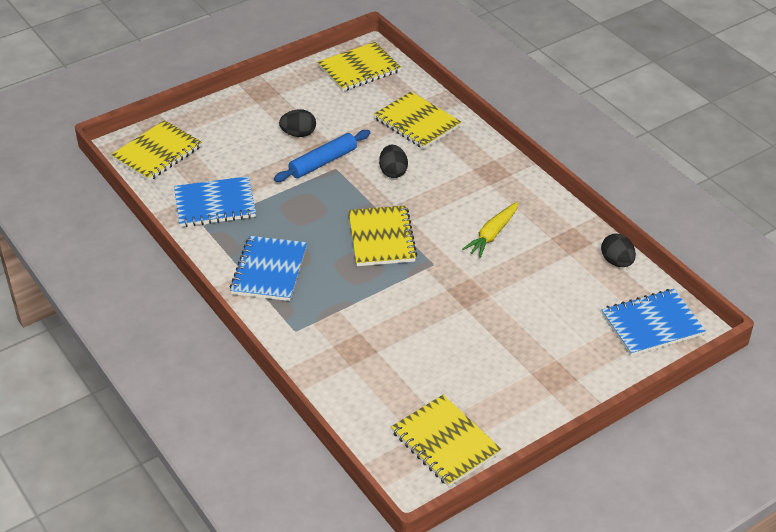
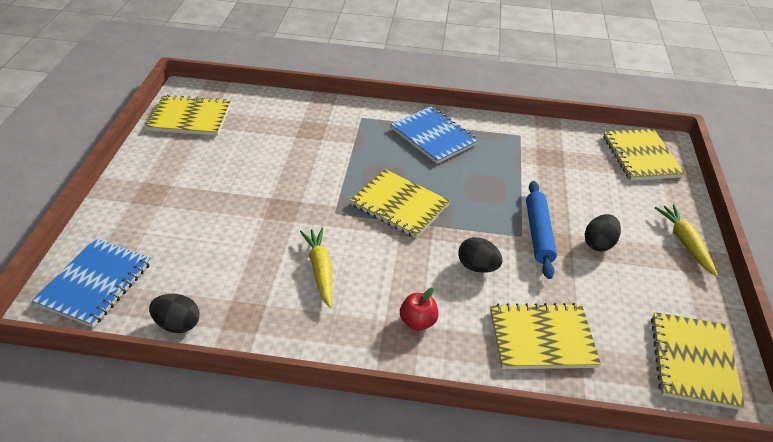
camera: 130 degrees right, 0 degrees up
blue notebook [174,176,256,227] -> none
none -> red apple [400,288,439,331]
none -> yellow carrot [655,204,718,277]

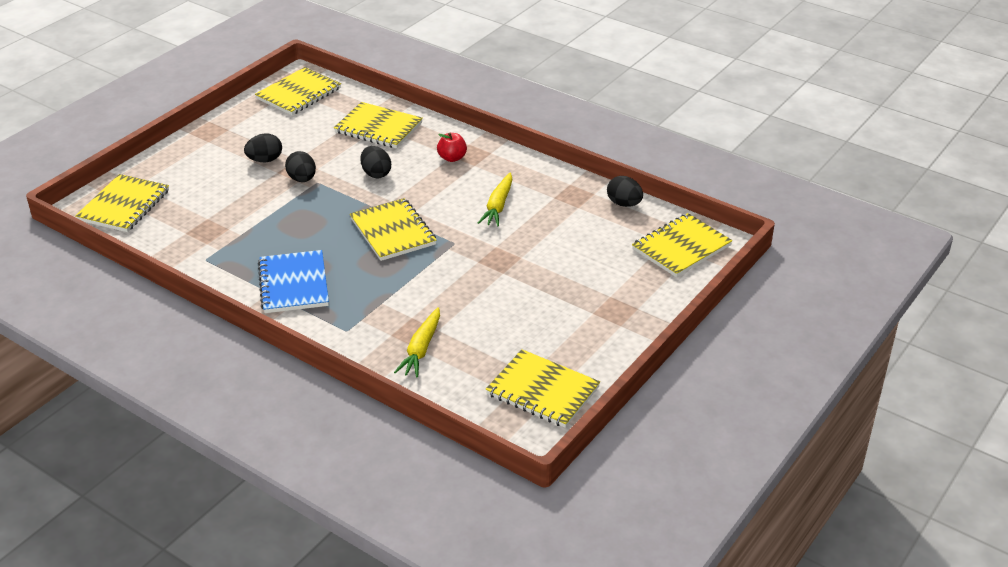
camera: 150 degrees left, 5 degrees down
blue notebook [32,238,151,327] -> yellow notebook [632,213,733,277]
blue rolling pin [526,181,557,279] -> black egg [285,151,316,182]
yellow carrot [655,204,718,277] -> yellow carrot moved to [394,307,440,378]

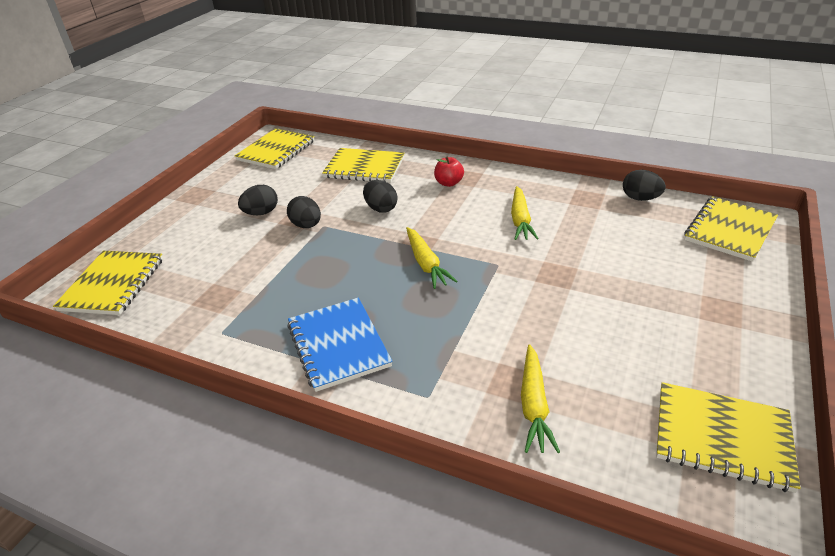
camera: 10 degrees left, 0 degrees up
yellow notebook [350,198,436,261] -> yellow carrot [406,227,458,289]

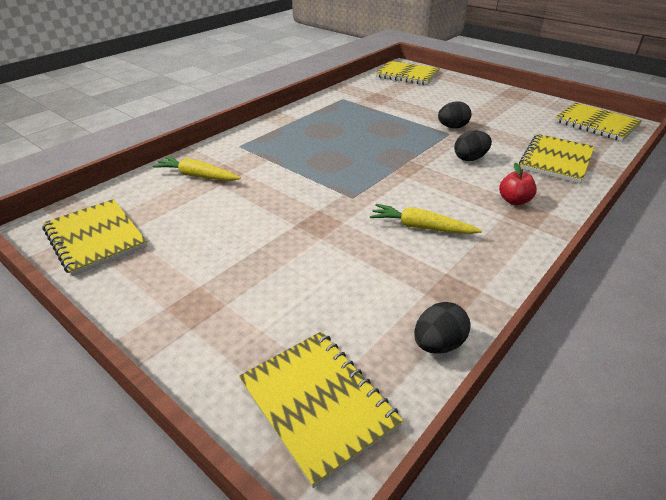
camera: 105 degrees right, 0 degrees up
black egg [238,185,278,215] -> none
blue notebook [287,298,392,392] -> none
yellow carrot [406,227,458,289] -> none
yellow notebook [656,382,800,493] -> yellow notebook turned 75 degrees counterclockwise [43,199,147,276]

